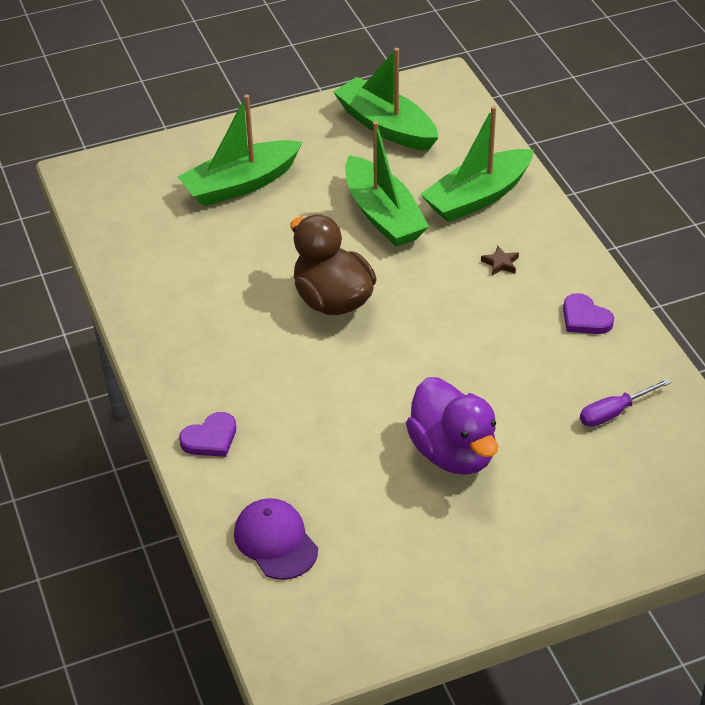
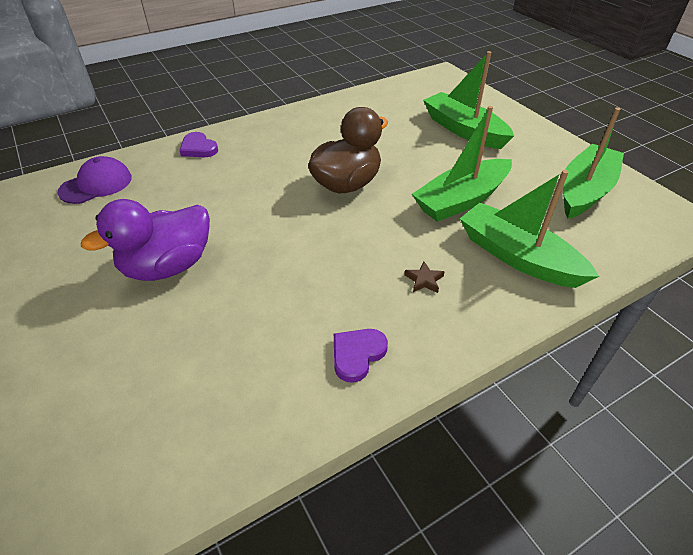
camera: 80 degrees right, 0 degrees up
purple screwdriver [580,378,671,427] -> none

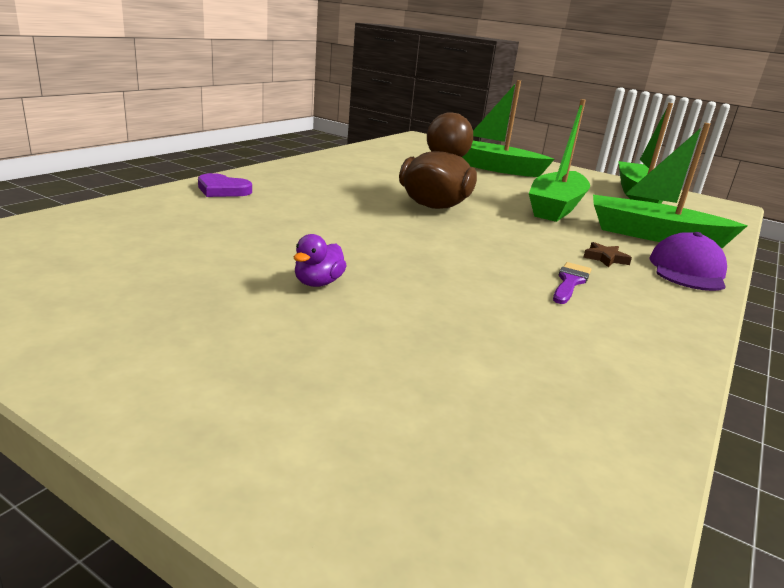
camera: 30 degrees left, 20 degrees down
purple cap [57,156,132,204] -> purple cap moved to [649,232,727,291]
purple duck [81,199,210,281] -> purple duck [294,234,347,287], size x0.44
purple heart [334,329,388,383] -> none
none -> purple brush [553,262,591,304]

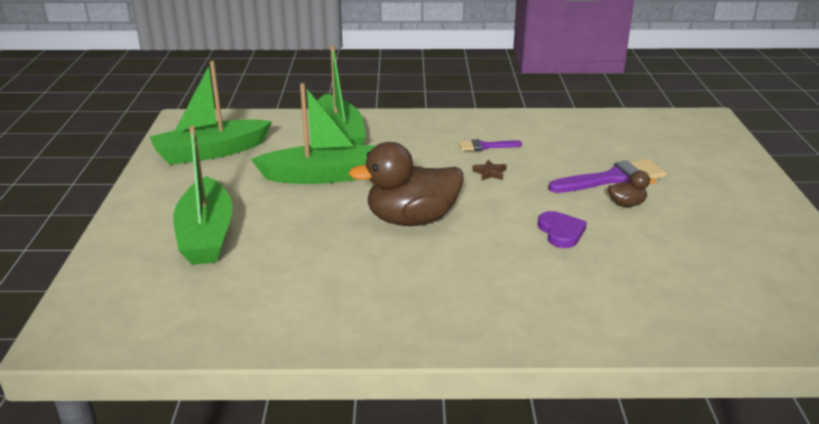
camera: 120 degrees left, 5 degrees up
purple heart [198,173,252,197] -> purple heart moved to [537,211,587,248]
purple duck [294,234,347,287] -> brown duck [608,171,656,207]
brown star [583,242,632,267] -> brown star moved to [472,160,507,180]
purple cap [649,232,727,291] -> none
none -> purple brush [548,159,667,193]

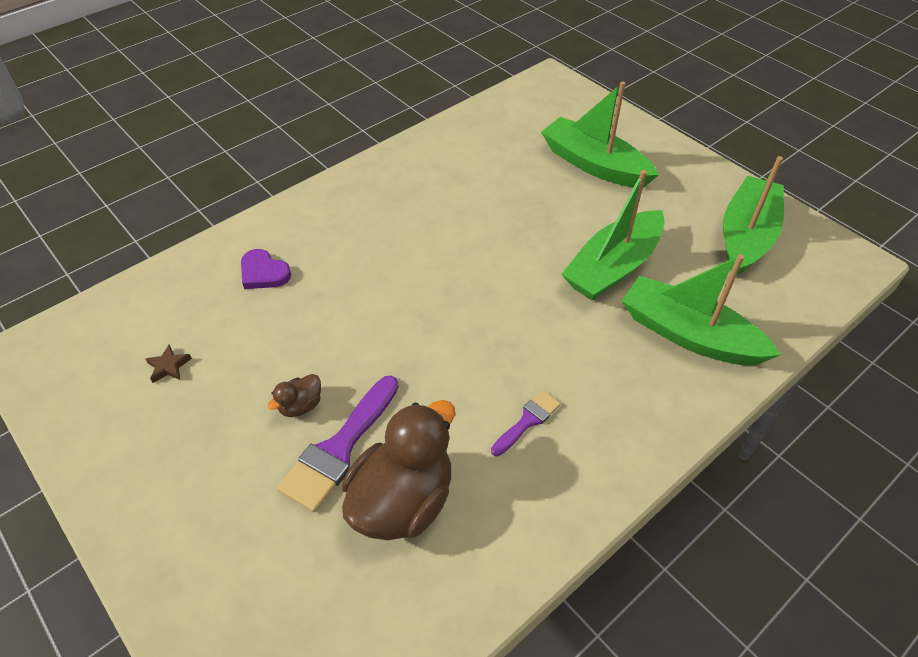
camera: 140 degrees right, 20 degrees up
brown duck [349,142,464,226] -> brown duck moved to [342,400,455,540]
brown star [472,160,507,180] -> brown star moved to [146,345,192,383]
purple heart [537,211,587,248] -> purple heart moved to [241,249,291,289]

